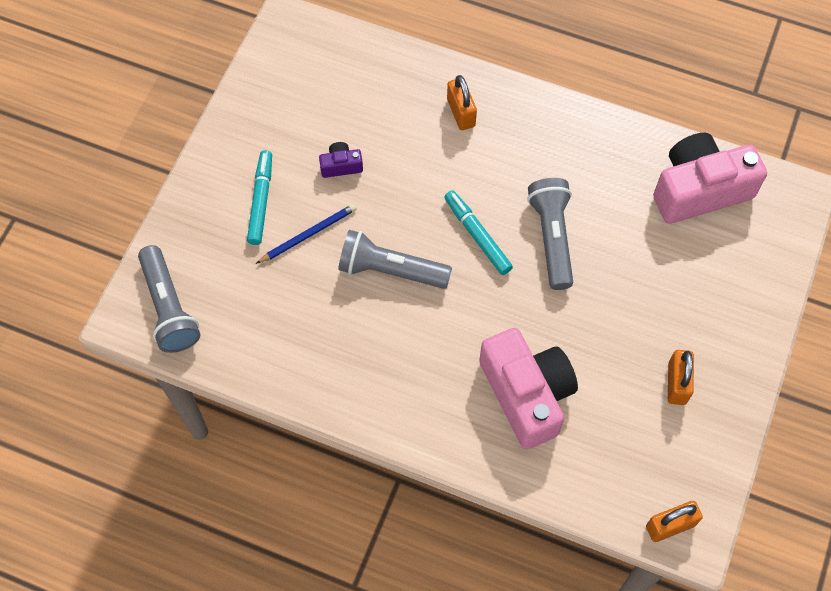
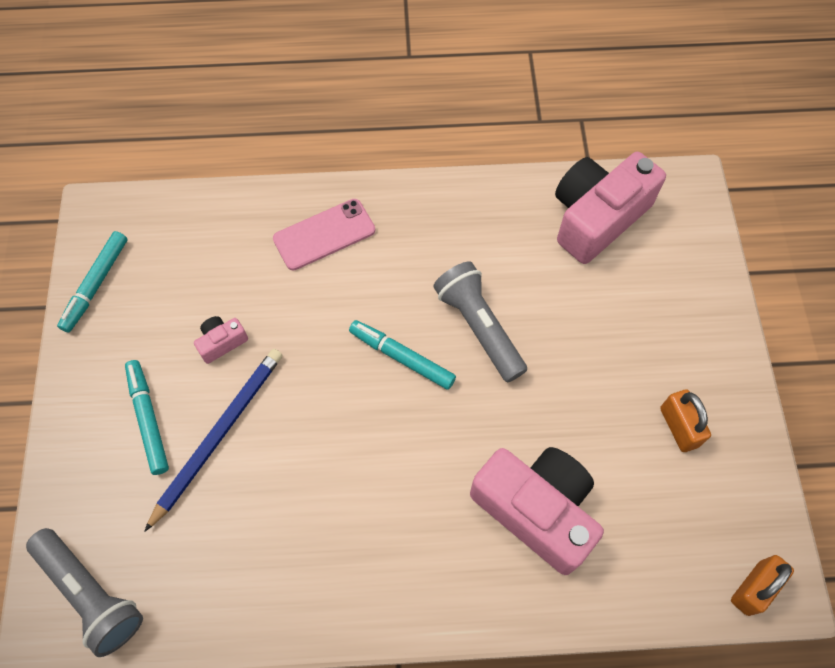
camera: 25 degrees left, 0 degrees up
blue pencil [256,204,357,264] -> blue pencil [144,349,282,532], size x1.57
purple camera [319,142,363,178] -> pink camera [194,316,248,364]
grey flashlight [338,230,452,289] -> none
orange padlock [447,75,477,130] -> pink phone [273,199,375,270]
none -> turquoise marker [57,231,128,333]

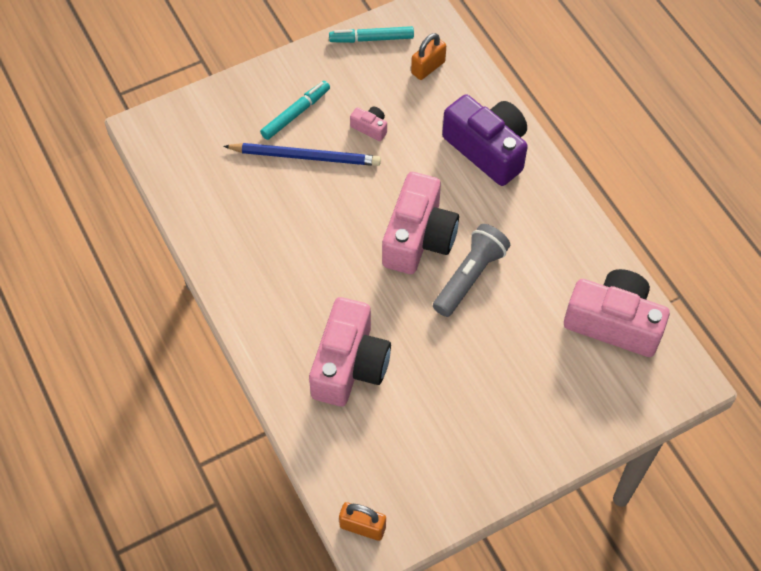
camera: 65 degrees right, 5 degrees down
grey flashlight [26,528,143,657] -> none
pink phone [273,199,375,270] -> purple camera [442,95,528,186]
turquoise marker [349,320,456,390] -> pink camera [382,172,459,274]
orange padlock [660,389,711,452] -> orange padlock moved to [411,33,446,80]

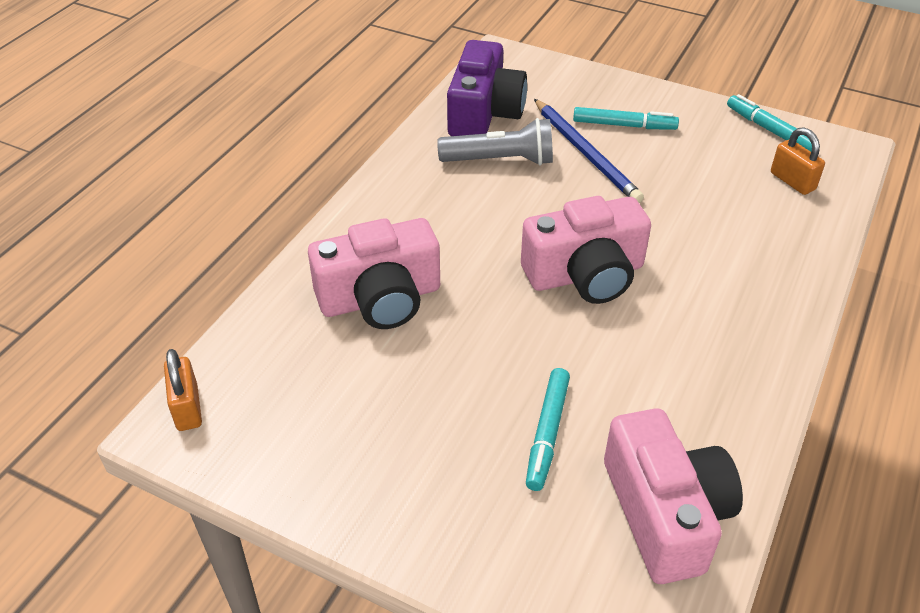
camera: 55 degrees right, 15 degrees down
pink camera [350,107,387,141] -> none
orange padlock [411,33,446,80] -> orange padlock turned 45 degrees clockwise [771,127,825,195]
grey flashlight [433,224,510,317] -> grey flashlight moved to [437,118,553,166]
purple camera [442,95,528,186] -> purple camera moved to [447,40,527,136]
none -> turquoise marker [526,368,570,491]

